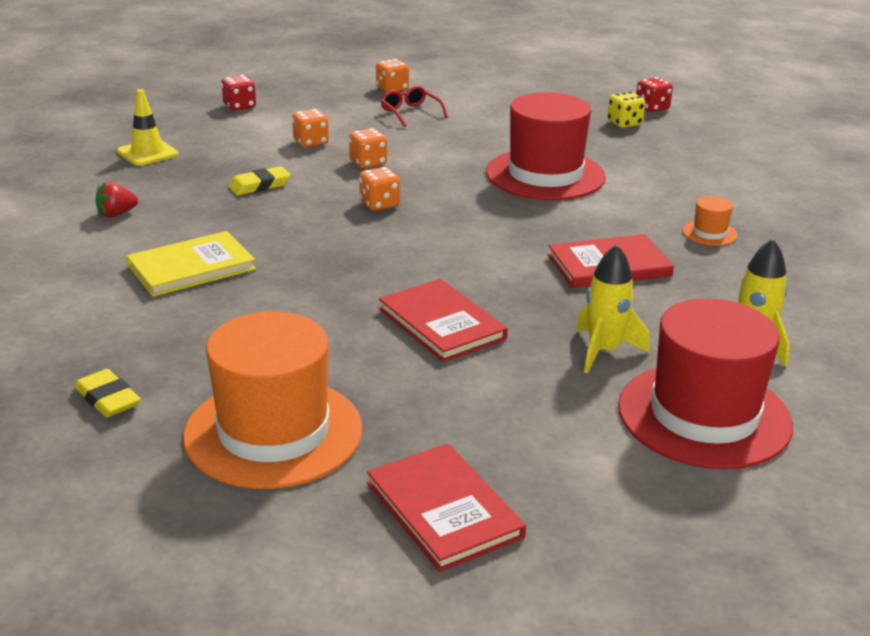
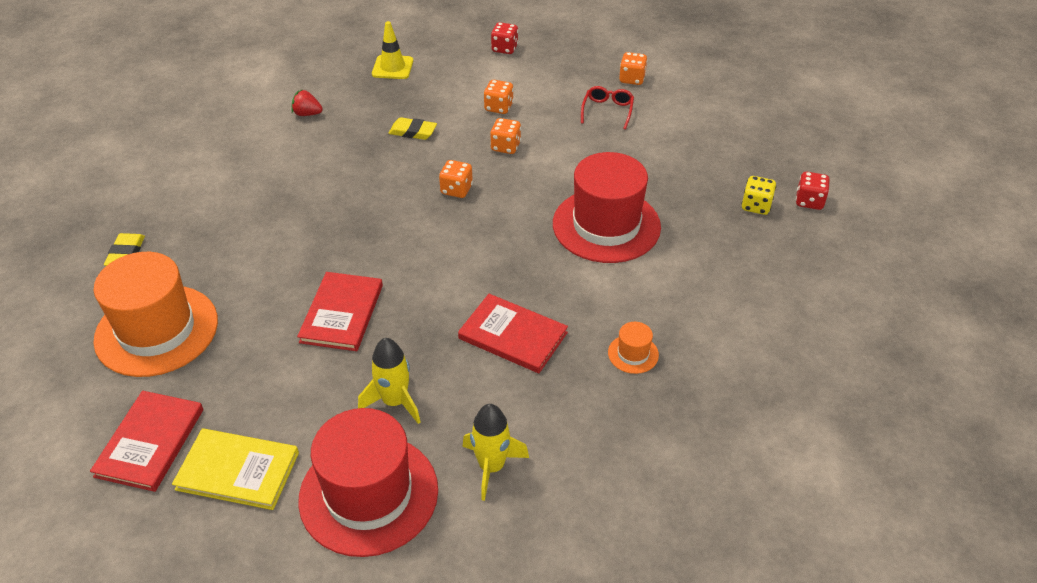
camera: 45 degrees right, 15 degrees up
yellow book [127,231,256,297] -> yellow book moved to [172,428,299,510]

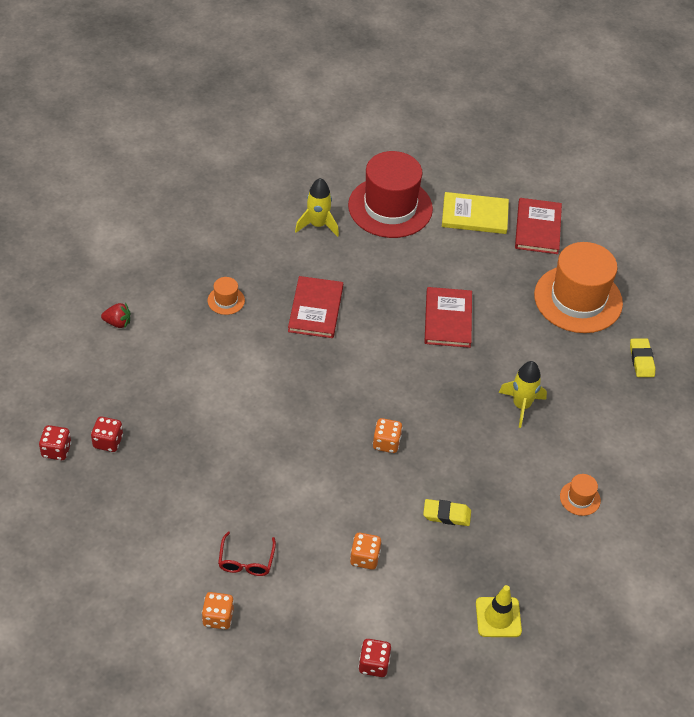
camera: 170 degrees right, 5 degrees up
red strawberry [291,89,323,116] -> red strawberry moved to [101,303,130,329]
yellow rocket [358,338,421,424] -> yellow rocket moved to [499,361,547,428]
red book [458,294,568,373] -> red book turned 75 degrees clockwise [288,276,343,338]
orange dice [490,118,521,154] -> none
red hat [553,152,661,263] -> none
yellow dice [741,176,776,215] -> red dice [91,417,123,452]
none -> orange hat [560,474,601,516]

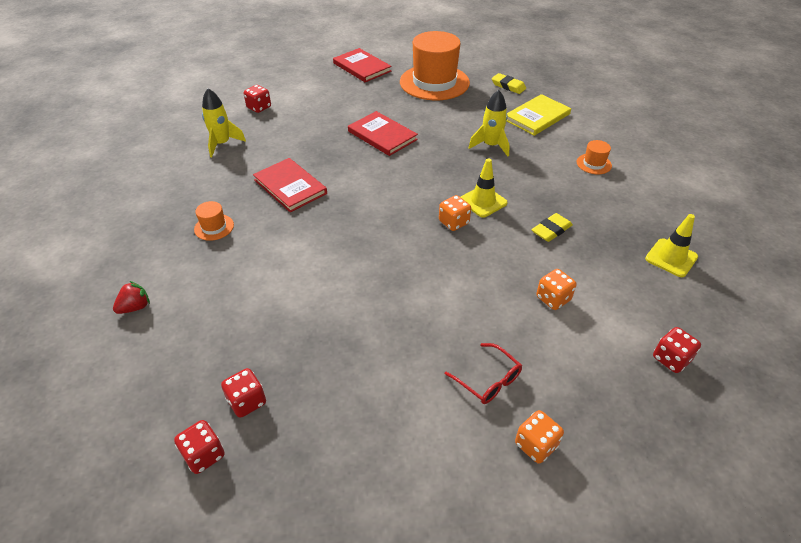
camera: 45 degrees left, 5 degrees down
red hat [348,151,433,238] -> red dice [244,85,271,113]
yellow book [442,192,509,234] -> yellow book moved to [506,94,571,136]
none -> yellow traffic cone [461,158,508,218]

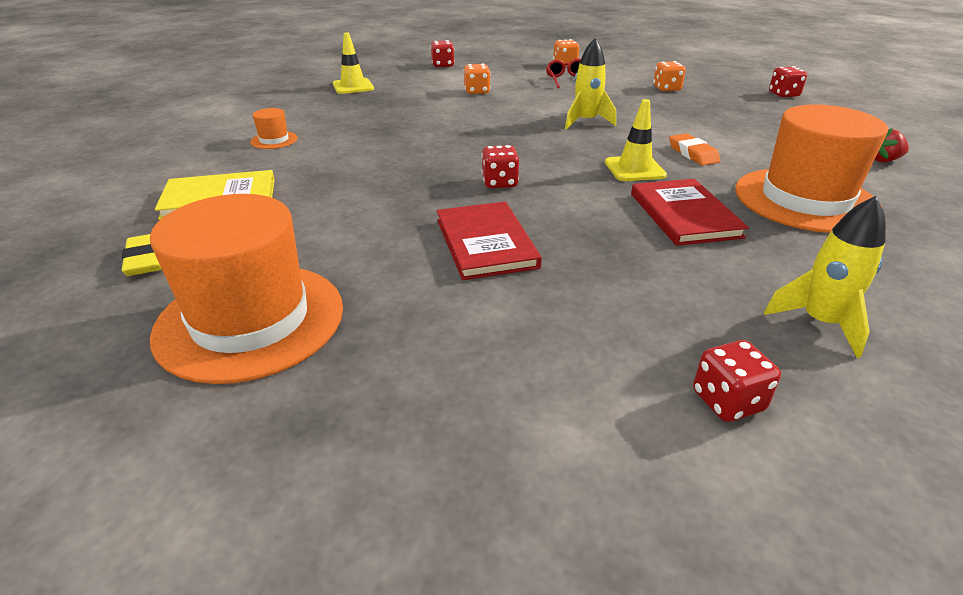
camera: 150 degrees left, 10 degrees down
orange hat [194,201,234,241] -> orange hat [735,105,888,233], size x2.42
red dice [221,368,266,418] -> red dice moved to [481,145,519,188]
red book [333,48,391,82] -> none
orange dice [439,195,471,231] -> orange dice moved to [653,61,686,91]
yellow traffic cone [461,158,508,218] -> yellow traffic cone moved to [605,99,667,181]
yellow rocket [469,90,510,157] -> yellow rocket moved to [565,38,616,129]
yellow eraser [532,213,573,242] -> none
none -> orange eraser [669,133,721,166]

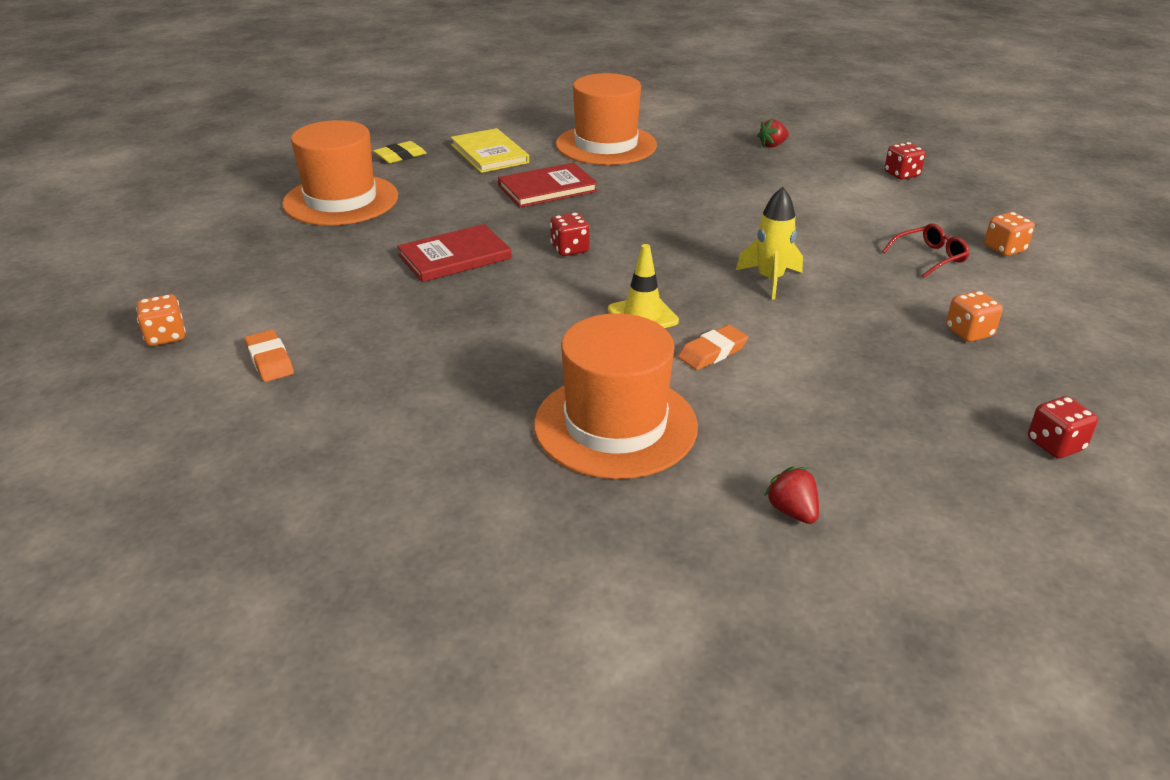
camera: 75 degrees right, 0 degrees up
orange hat [250,108,298,149] -> orange hat [556,73,657,165], size x2.42
yellow traffic cone [333,33,374,94] -> red strawberry [757,119,789,148]
orange dice [464,63,491,94] -> orange dice moved to [136,294,186,346]
red book [631,179,749,246] -> red book moved to [498,163,598,207]
red dice [693,340,781,422] -> orange eraser [245,330,294,382]
yellow rocket [764,196,886,358] -> none

